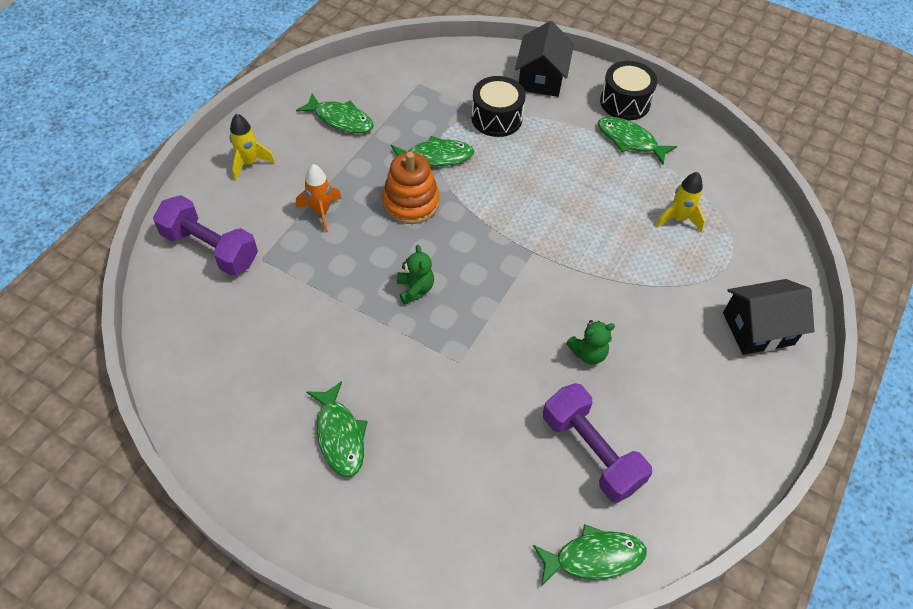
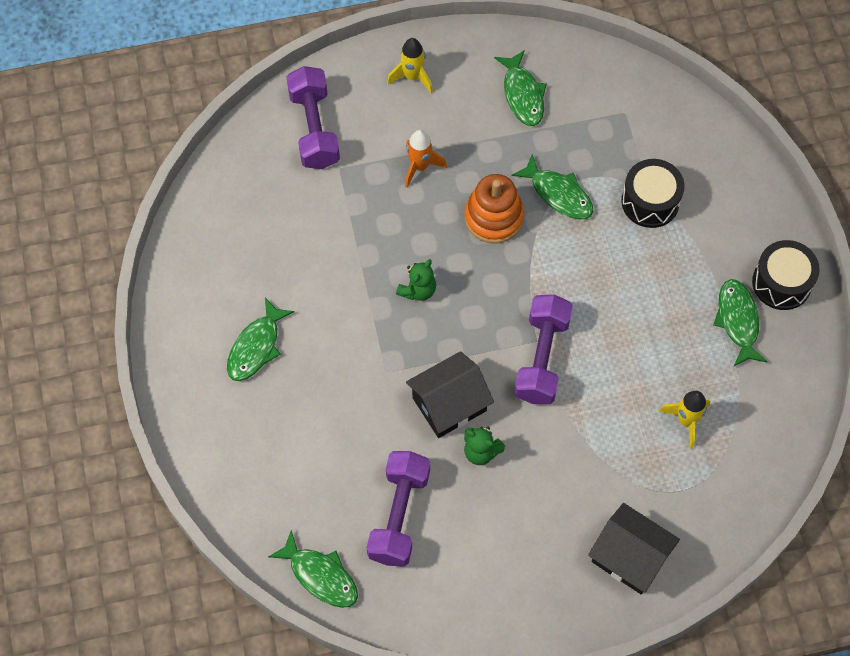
camera: 50 degrees right, 10 degrees up
black house [515,21,574,97] -> black house moved to [406,351,494,438]
none -> purple dumbbell [514,294,573,404]

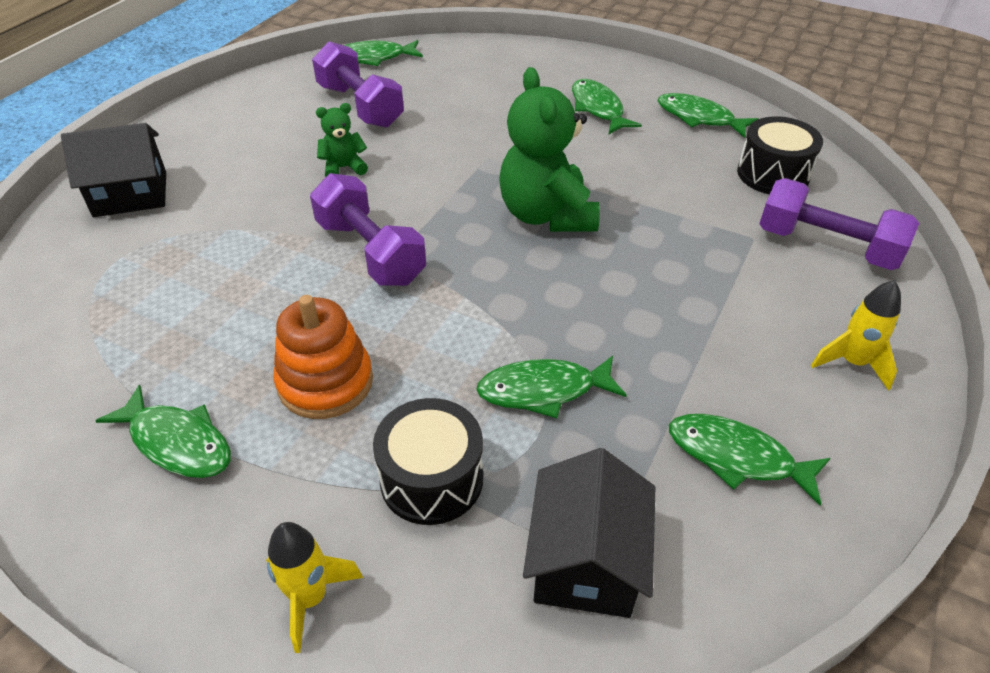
camera: 130 degrees right, 20 degrees down
green teddy bear [396,259,436,301] -> green teddy bear [499,67,600,232], size x2.05
orange rocket [405,130,447,188] -> none
black house [406,351,494,438] -> black house moved to [523,448,655,618]
orange stacking toy [464,174,524,244] -> orange stacking toy moved to [273,295,373,419]
yellow rocket [659,391,710,449] -> yellow rocket moved to [266,522,363,653]
black drum [752,240,820,310] -> black drum moved to [737,116,823,194]
none -> green fish [657,93,758,138]

